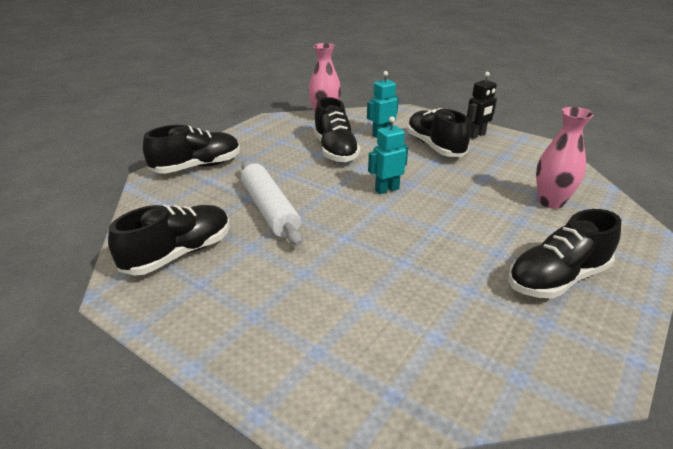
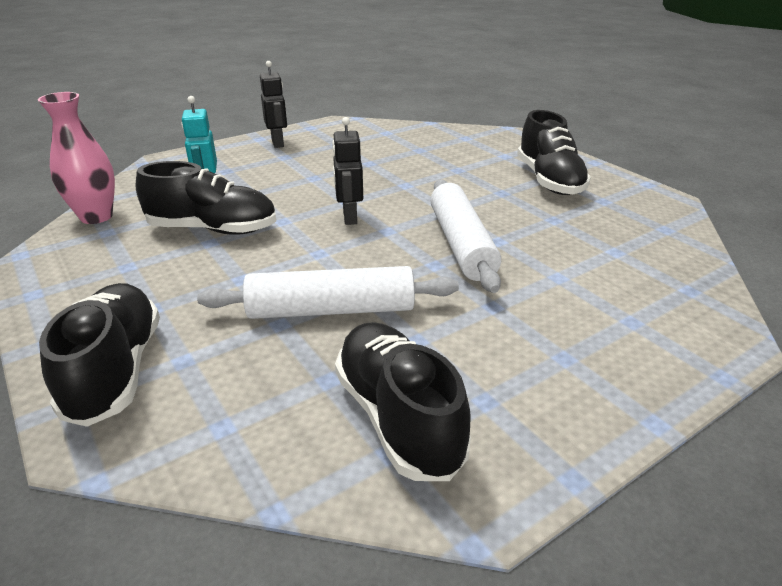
camera: 70 degrees left, 0 degrees up
turquoise robot [368,116,408,194] -> black robot [332,117,363,225]
black shoe [407,108,471,157] -> none
pink vase [536,107,594,209] -> none
none -> white rolling pin [430,179,501,293]

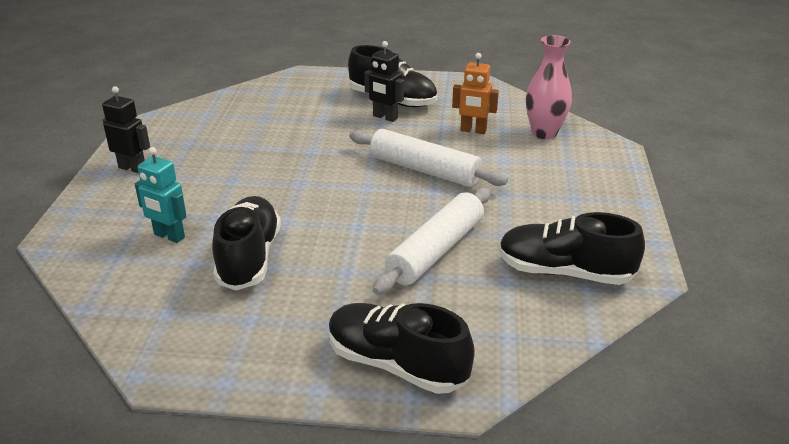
camera: 50 degrees left, 0 degrees up
pink vase [38,92,115,224] -> pink vase moved to [526,35,572,139]
black shoe [136,161,276,235] -> black shoe turned 45 degrees counterclockwise [212,196,281,290]
black robot [332,117,363,225] -> black robot moved to [364,41,404,122]
none -> orange robot [452,53,499,134]

